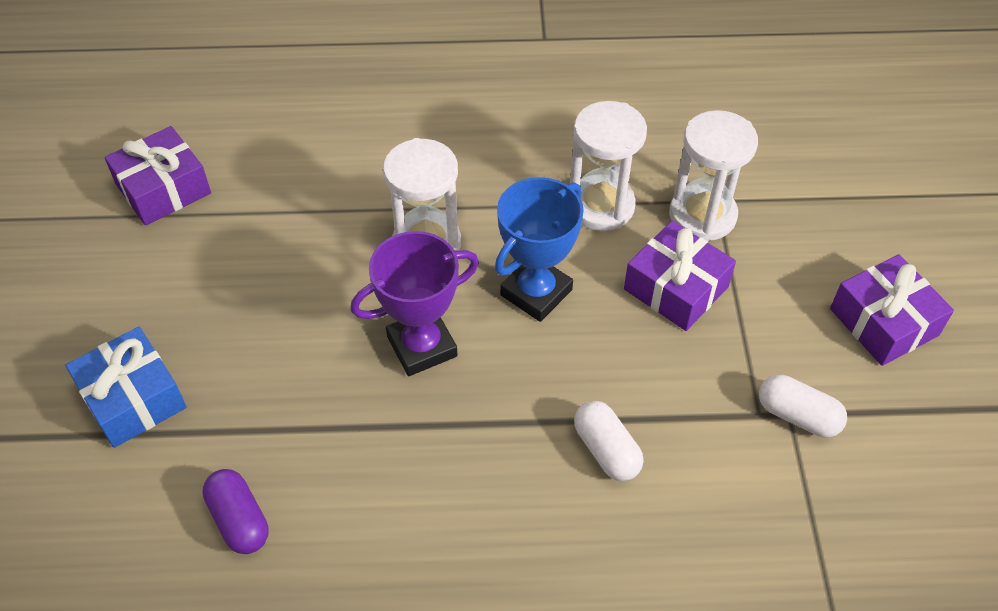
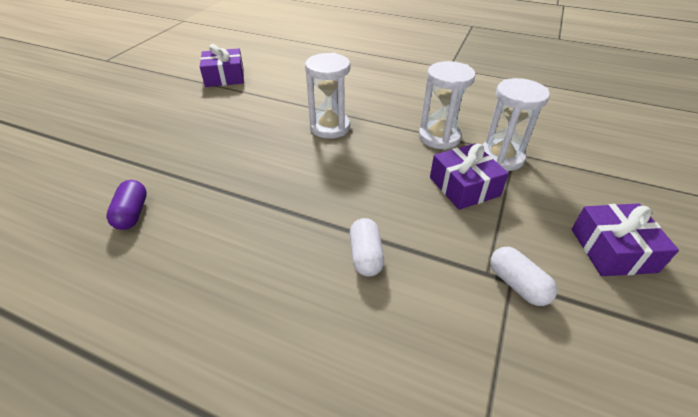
camera: 25 degrees right, 10 degrees down
blue gift [65,327,187,448] -> none
purple trophy [351,231,479,376] -> none
blue trophy [495,177,584,322] -> none

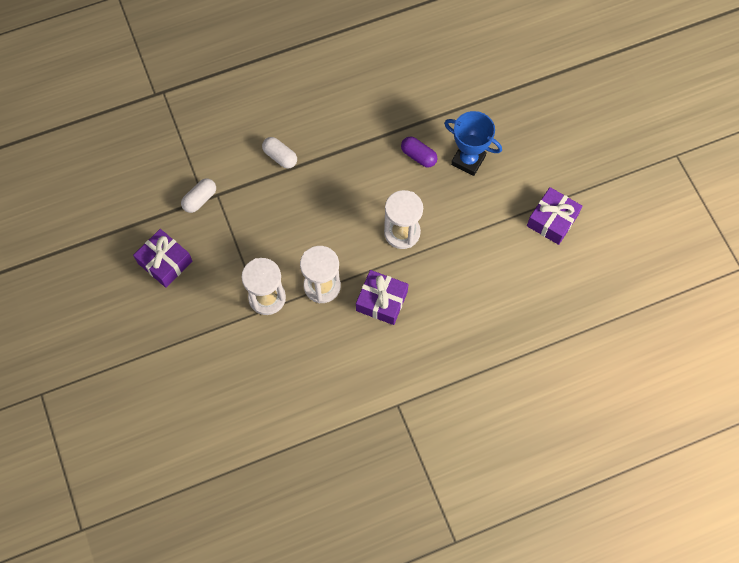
camera: 135 degrees right, 25 degrees up
purple capsule [106,180,147,230] -> purple capsule moved to [401,137,438,168]
purple gift [430,143,509,210] -> purple gift moved to [356,270,408,325]
white capsule [490,246,557,306] -> white capsule turned 60 degrees counterclockwise [181,178,216,213]
none -> blue trophy [444,111,502,176]

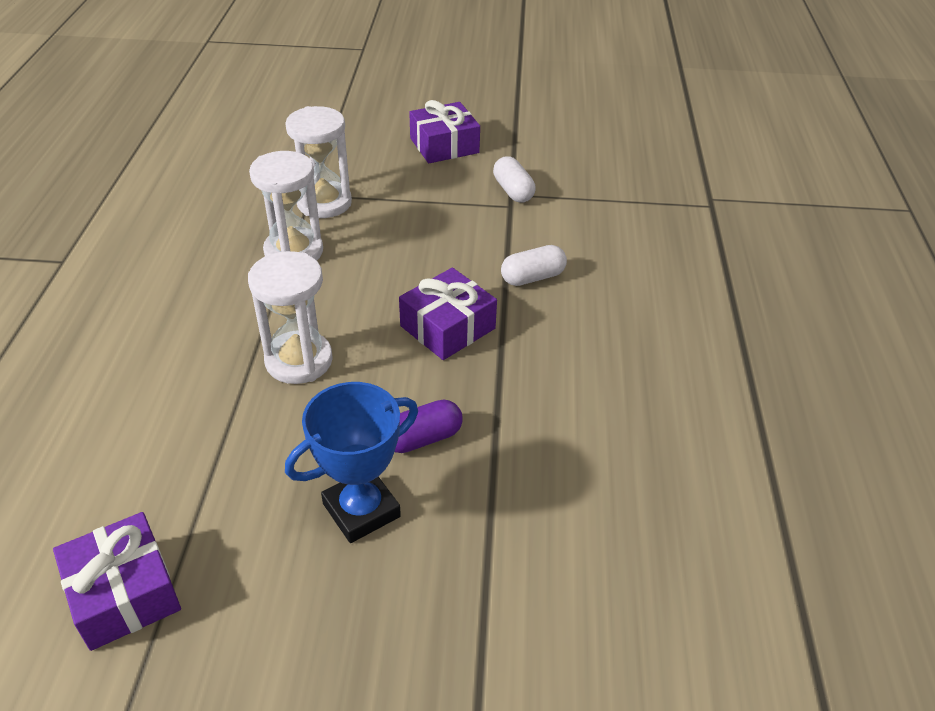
camera: 115 degrees right, 25 degrees down
purple gift [356,270,408,325] -> purple gift moved to [399,268,497,360]

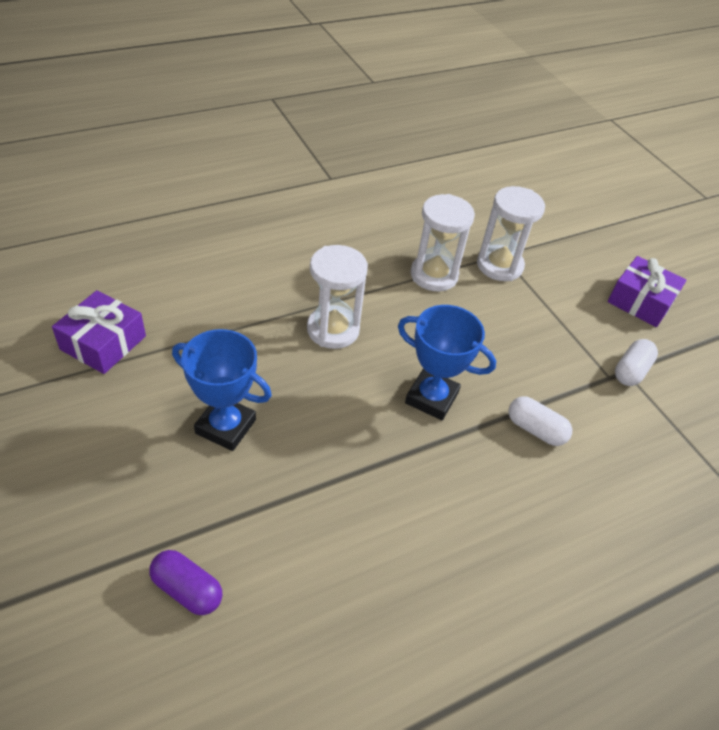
camera: 55 degrees right, 5 degrees up
purple capsule [395,400,462,453] -> purple capsule moved to [150,550,222,615]
purple gift [399,268,497,360] -> blue trophy [398,305,496,420]

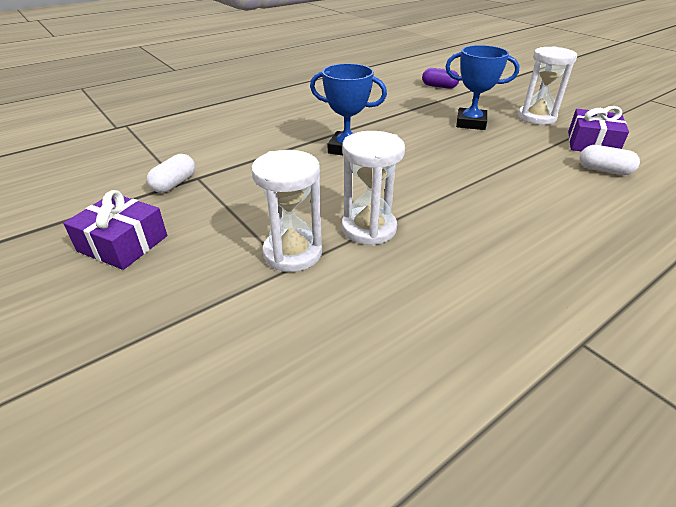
camera: 175 degrees right, 10 degrees down
white hourglass [307,245,368,349] -> white hourglass moved to [518,46,577,125]
white capsule [509,396,572,446] -> white capsule moved to [579,145,640,175]

